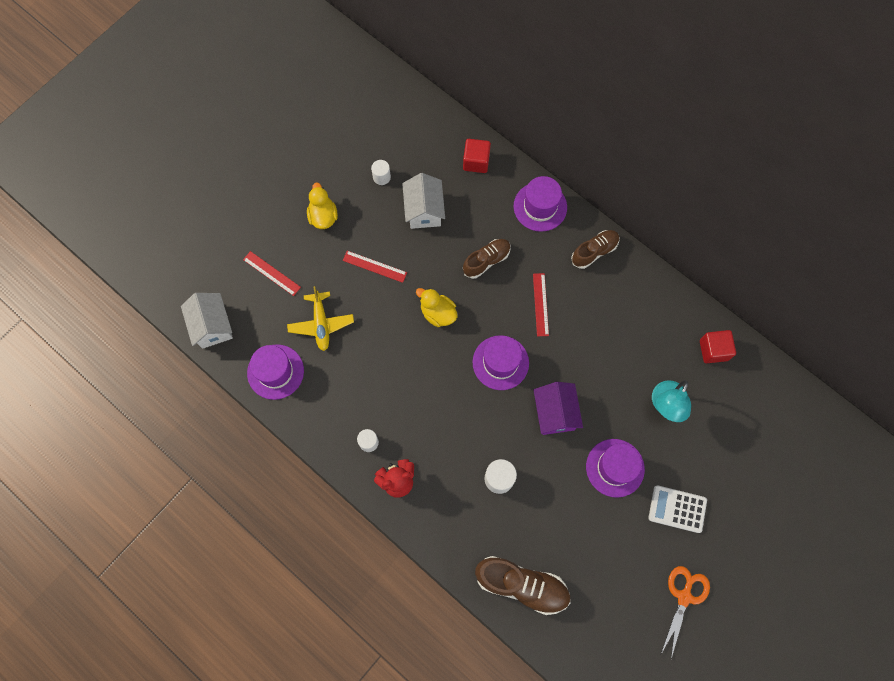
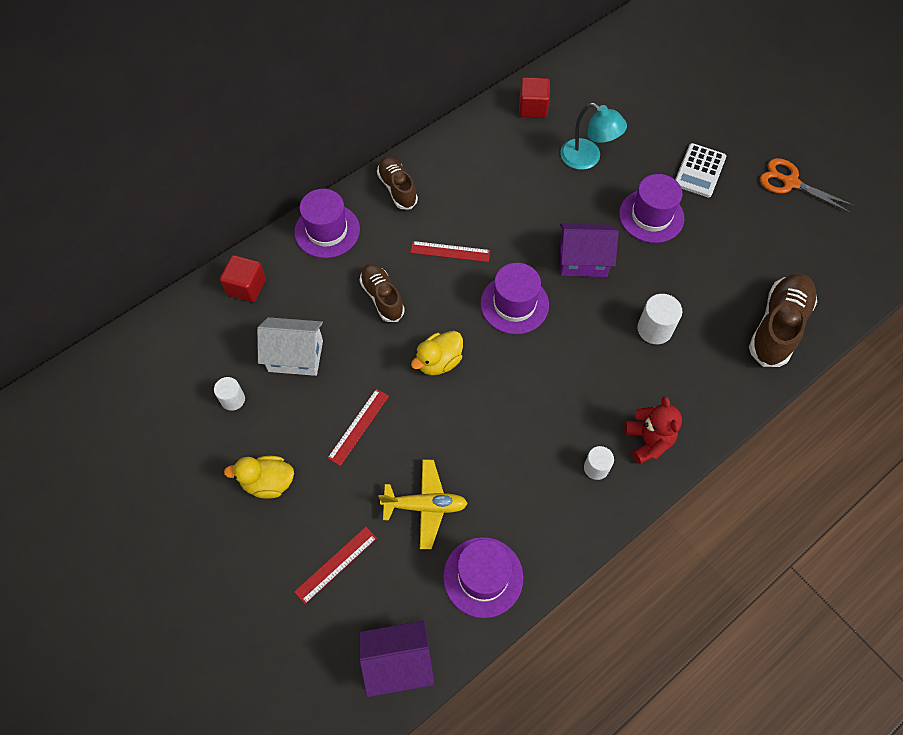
camera: 80 degrees left, 10 degrees down
white house [181,293,233,349] -> purple house [359,621,434,697]

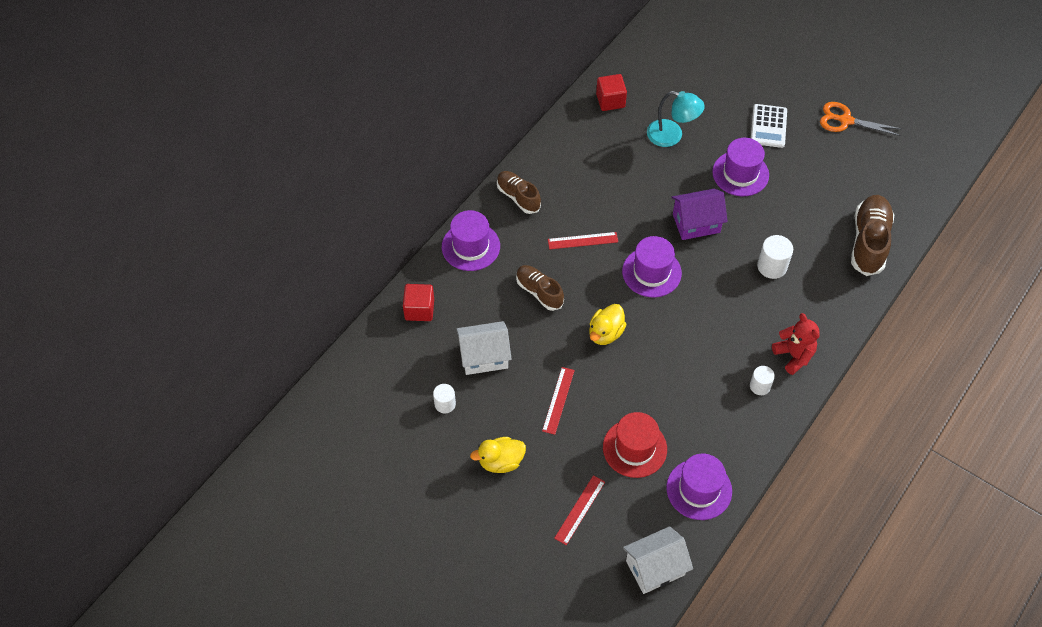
camera: 15 degrees left, 5 degrees down
purple house [359,621,434,697] -> white house [623,526,693,594]
yellow plane [378,460,468,549] -> red hat [603,412,667,478]

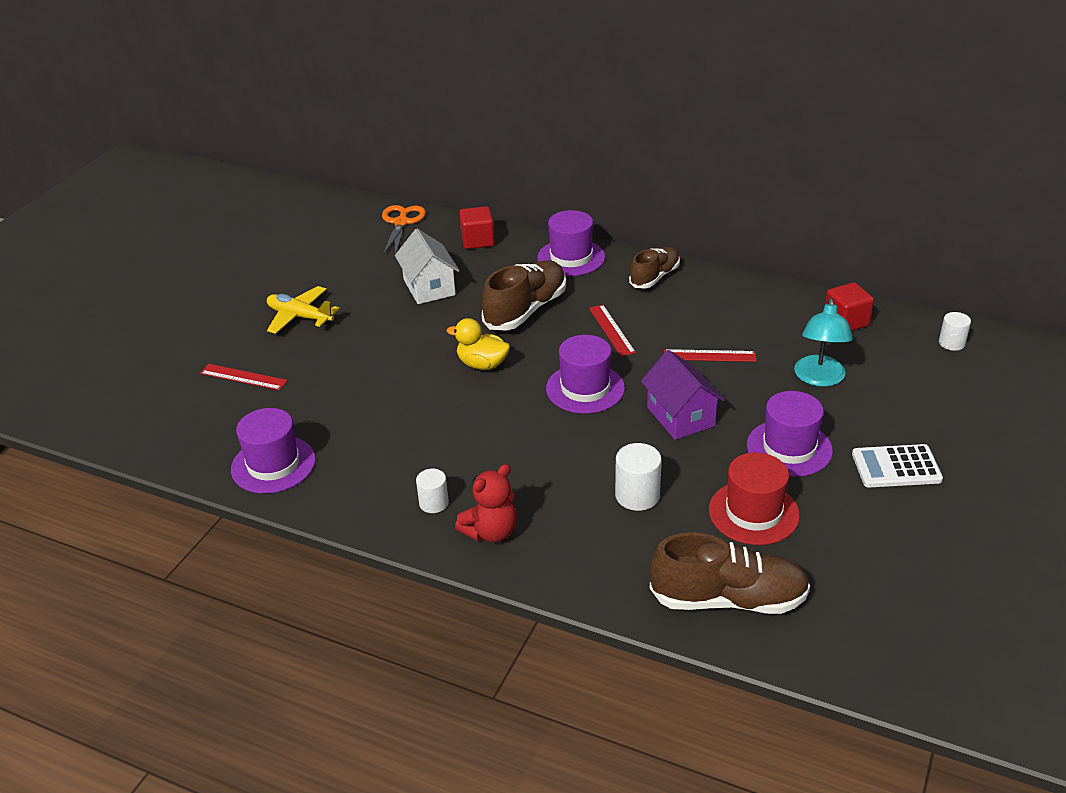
camera: 80 degrees right, 20 degrees down
white cylinder [433,384,456,413] -> white cylinder moved to [939,312,971,351]
yellow duck [470,437,526,473] -> yellow plane [267,286,340,334]
brown shoe [516,265,564,311] -> brown shoe [482,260,566,331], size x1.57
red ruler [542,367,575,435] -> red ruler moved to [664,349,756,362]
red hat [603,412,667,478] -> red hat moved to [709,452,800,545]
white house [623,526,693,594] -> none
orange scissors [820,102,902,136] -> orange scissors moved to [382,205,426,255]

